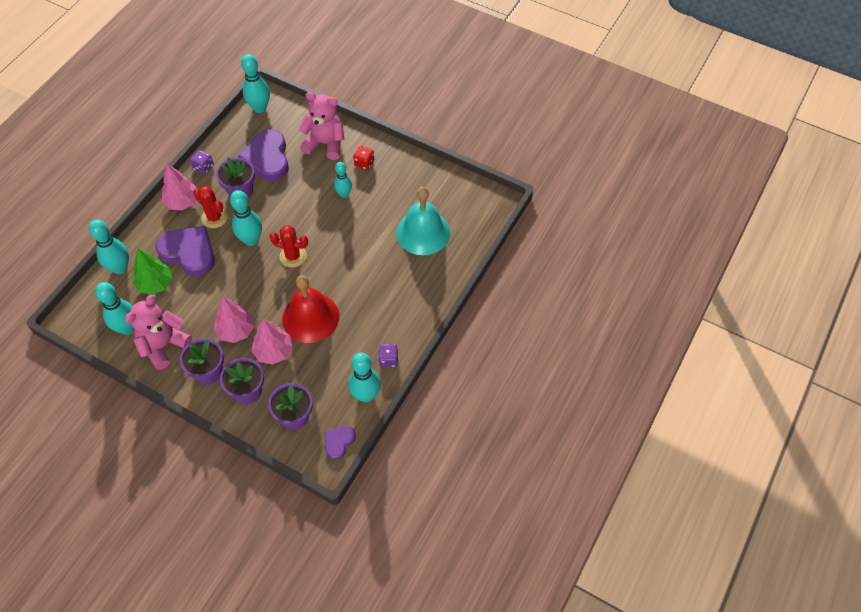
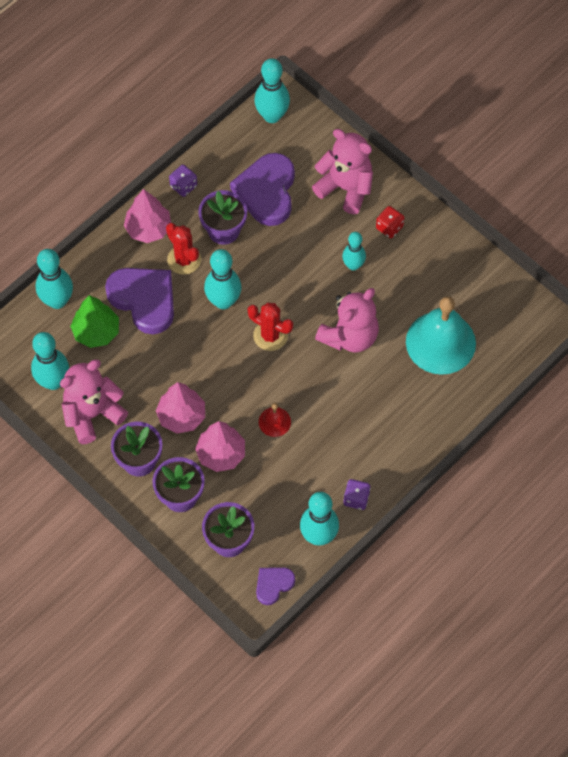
camera: 15 degrees right, 5 degrees up
red bell [282,275,339,343] -> red bell [259,403,291,437], size x0.45
none -> pink teddy bear [315,288,379,353]

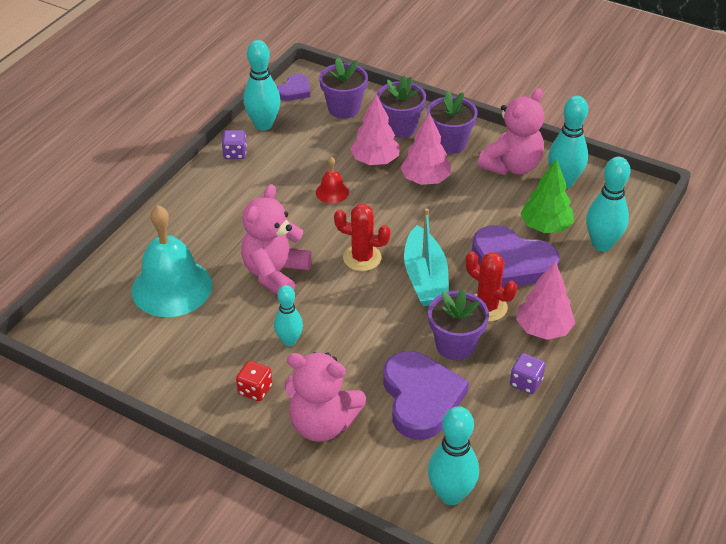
camera: 165 degrees right, 20 degrees down
turquoise bowling pin [204,249,241,309] -> turquoise boat [404,208,449,306]

